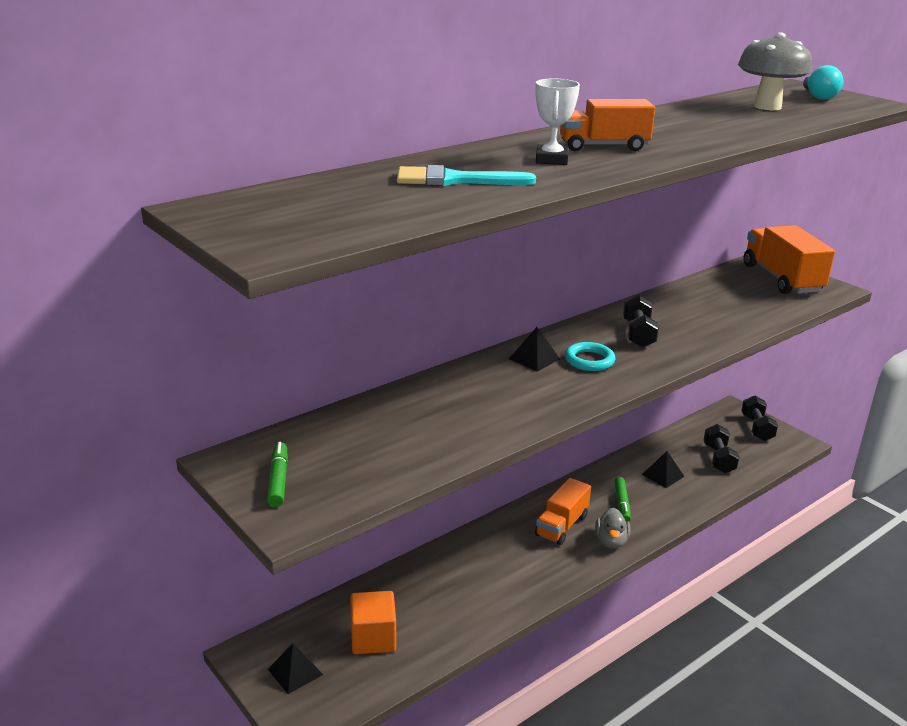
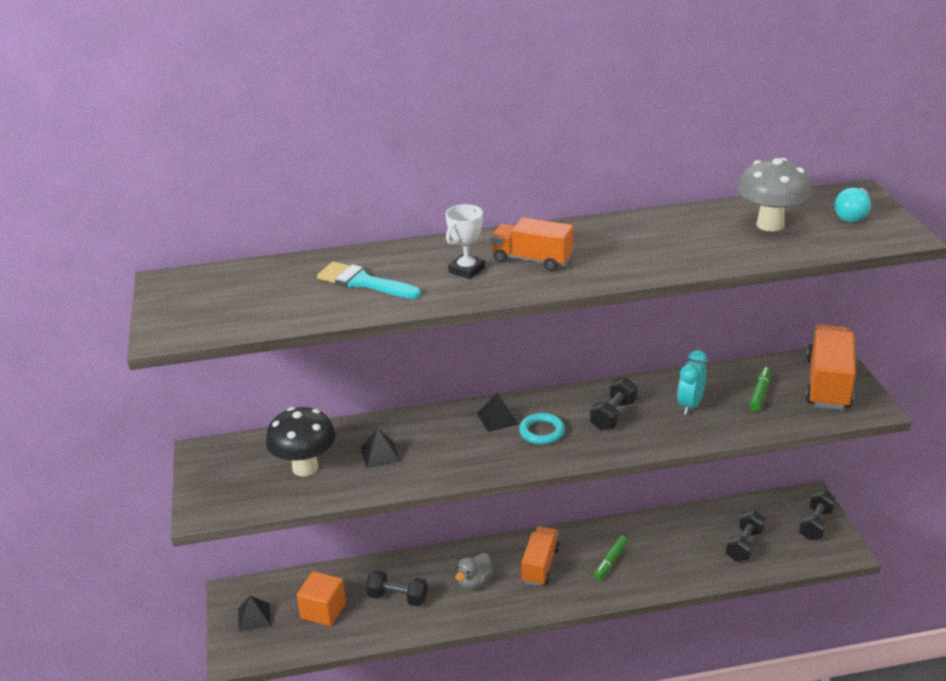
camera: 30 degrees right, 5 degrees up
green marker [267,442,288,507] -> green marker moved to [749,367,771,411]
orange truck [535,478,591,545] -> orange truck turned 135 degrees clockwise [521,526,560,586]
grey duck [595,508,631,549] -> grey duck moved to [456,553,493,589]
black pyramid [642,451,685,488] -> black pyramid moved to [361,428,400,468]
none -> black mushroom [266,407,336,477]
none -> black dumbbell [366,570,428,607]
none -> turquoise clock [677,350,707,415]

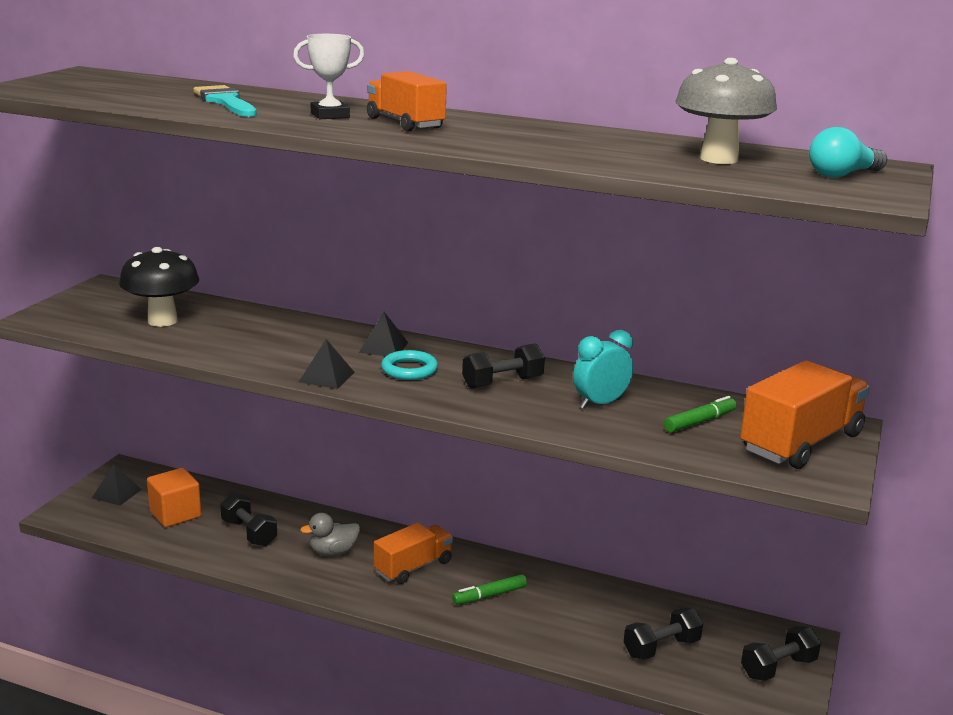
camera: 30 degrees right, 10 degrees down
black pyramid [361,428,400,468] -> black pyramid moved to [299,339,355,389]

